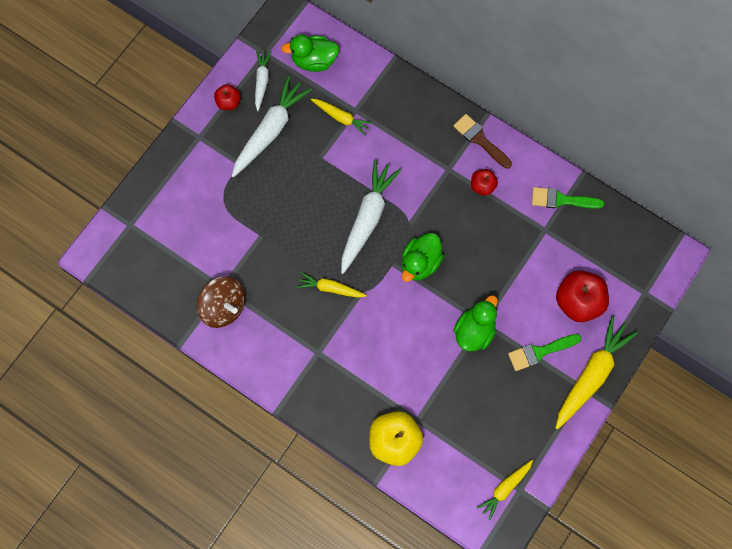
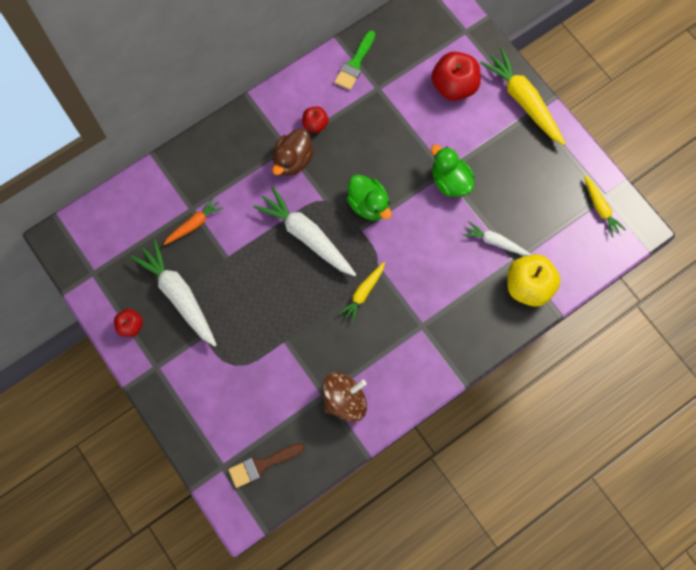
camera: 70 degrees left, 0 degrees up
white carrot [255,50,272,111] -> white carrot moved to [463,221,531,255]
green duck [281,34,339,72] -> none
yellow carrot [311,99,373,136] -> orange carrot [163,197,224,245]
brown brush [453,114,512,169] -> brown brush moved to [228,443,305,488]
green brush [508,334,581,371] -> none
none -> brown duck [272,129,314,176]

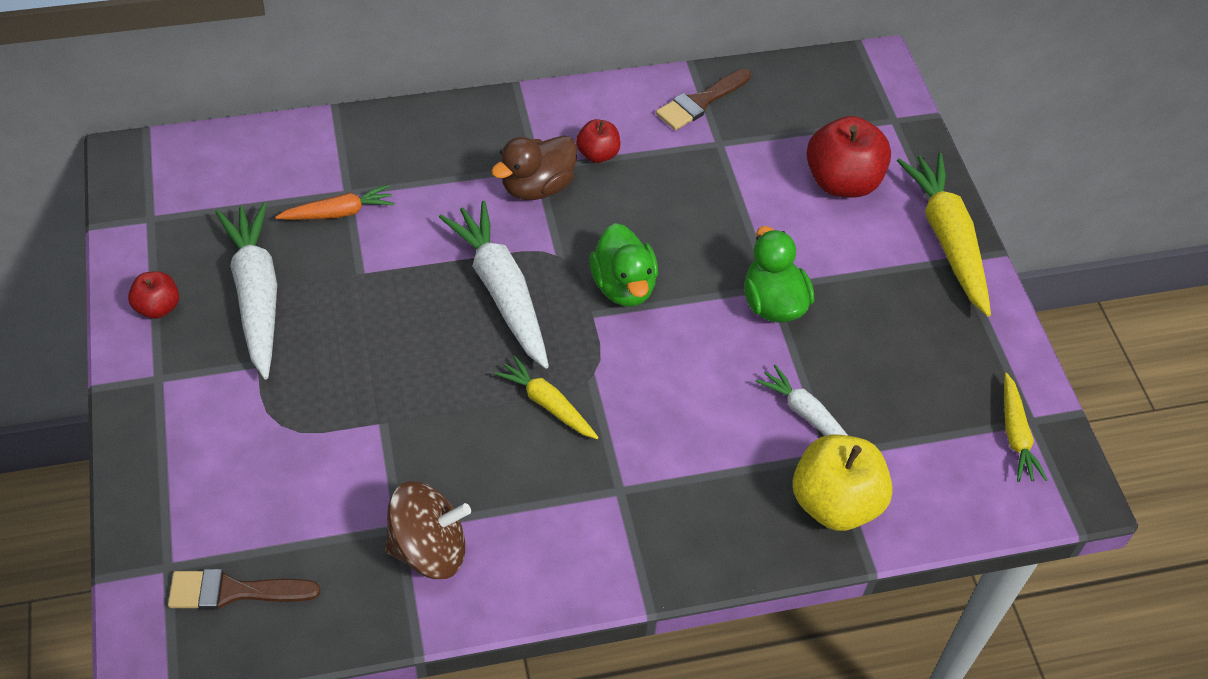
camera: 20 degrees right, 20 degrees down
green brush [334,30,375,90] -> brown brush [656,69,751,130]
yellow carrot [339,262,385,323] -> yellow carrot turned 75 degrees clockwise [494,355,599,439]

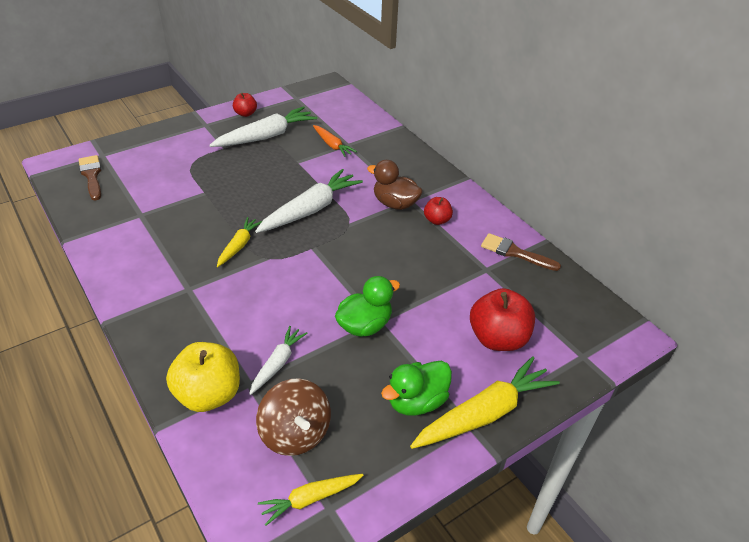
camera: 70 degrees right, 10 degrees down
brown spinning top [385,481,471,579] -> brown spinning top moved to [256,378,331,456]
green duck [589,223,658,306] -> green duck moved to [381,361,452,416]

